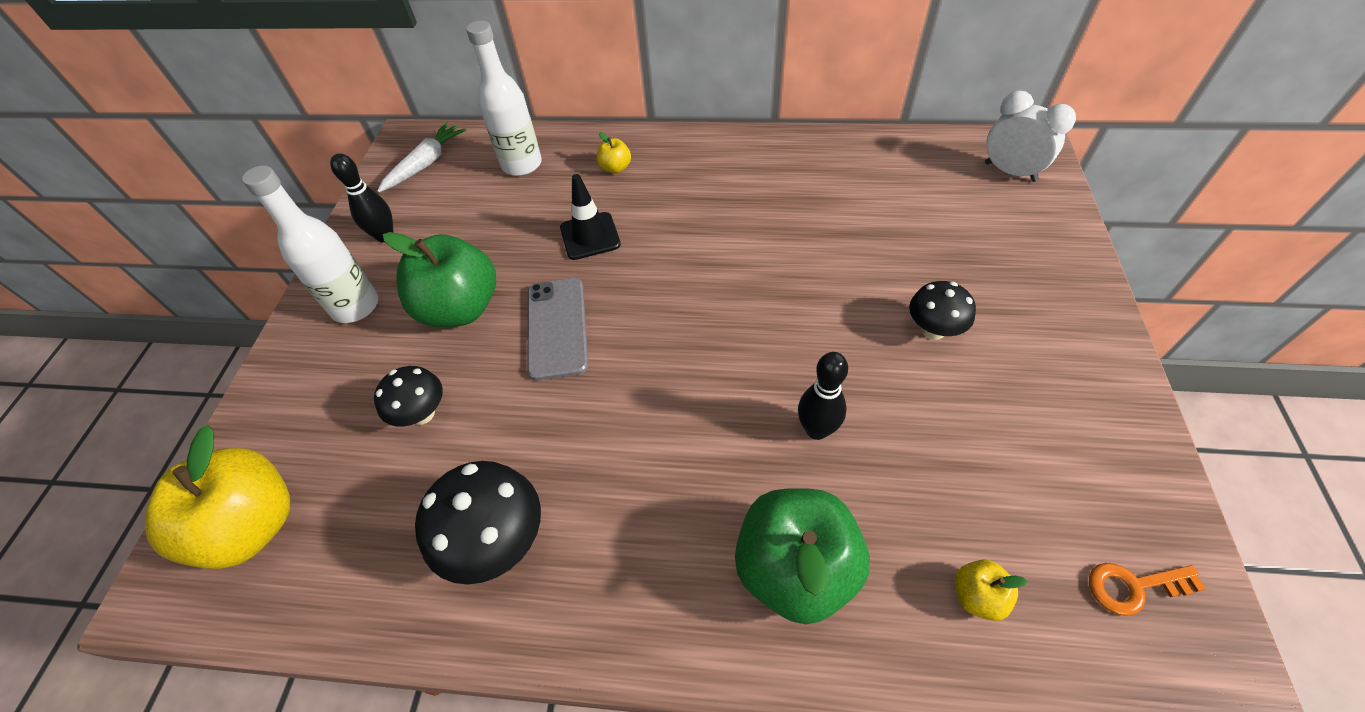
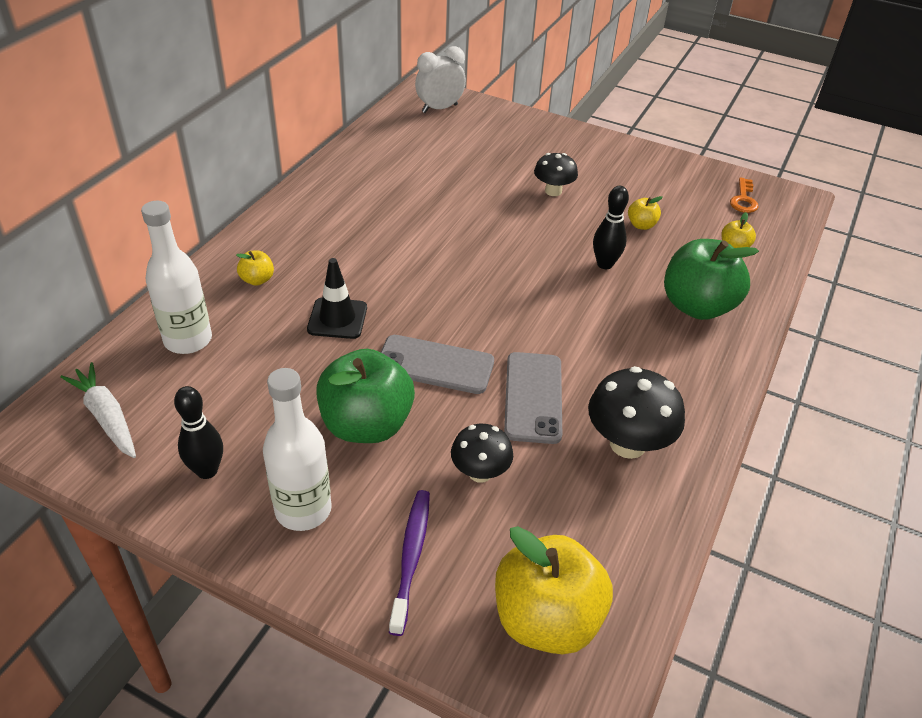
camera: 75 degrees left, 10 degrees down
none -> purple toothbrush [389,490,430,636]
none -> grey phone [504,352,562,444]
none -> yellow apple [628,196,663,230]

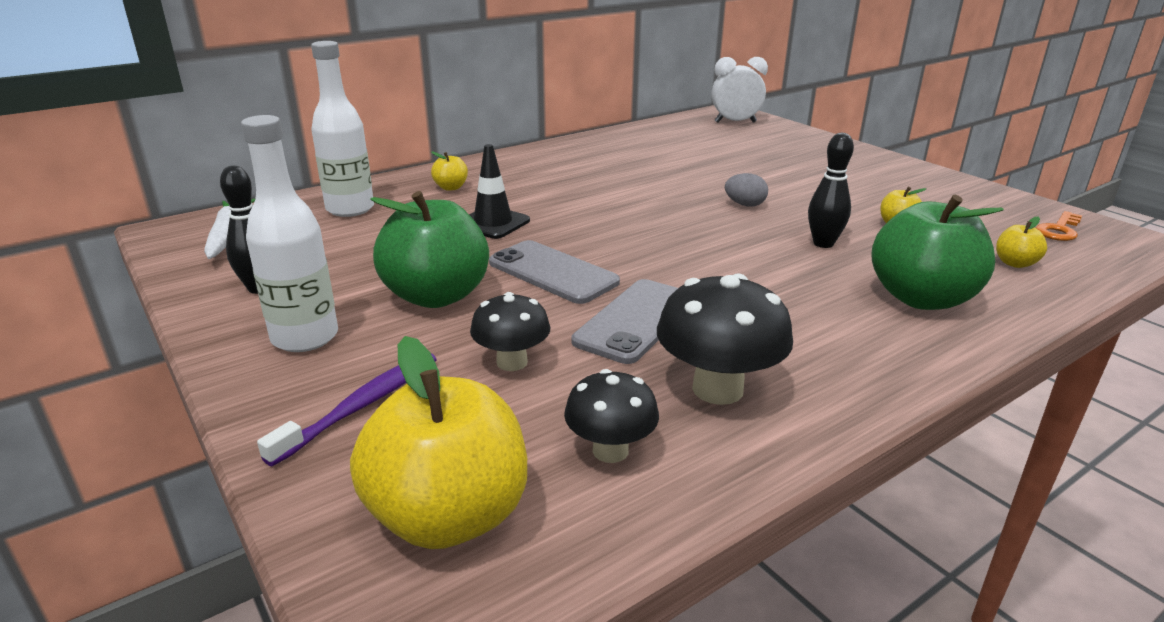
camera: 30 degrees right, 15 degrees down
black mushroom [534,153,578,196] -> black mushroom moved to [564,369,659,463]
none -> grey egg [725,173,768,207]

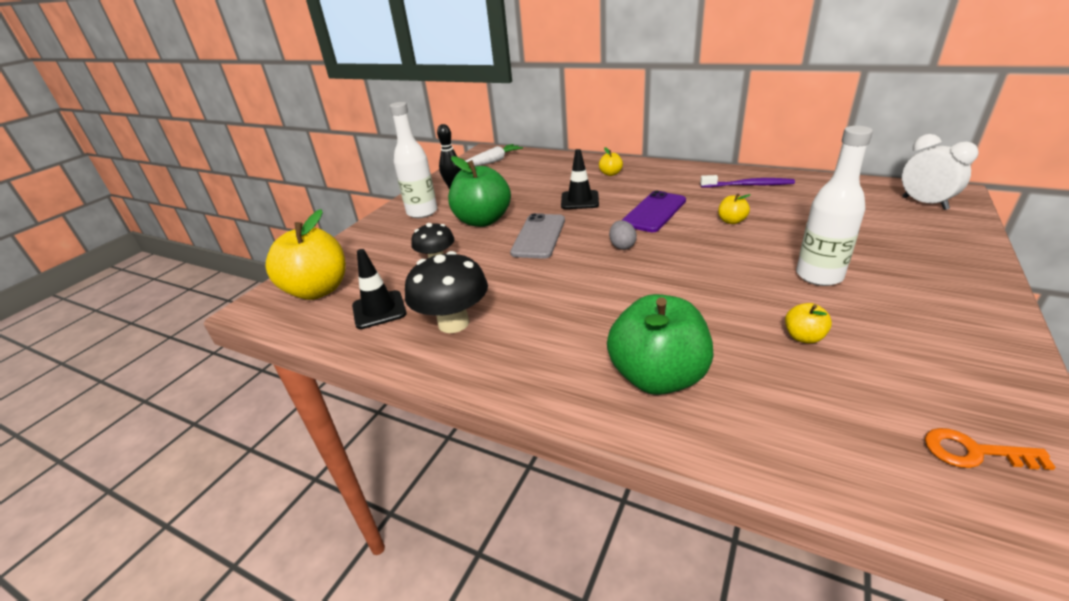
camera: 65 degrees right, 5 degrees up
purple toothbrush [257,353,437,466] -> purple toothbrush moved to [700,175,795,187]
white bottle [311,41,374,217] -> white bottle moved to [796,126,873,286]
black mushroom [564,369,659,463] -> black traffic cone [352,249,407,329]
grey phone [572,279,678,364] -> none
grey egg [725,173,768,207] -> grey egg moved to [609,220,637,250]
black bowling pin [808,133,854,248] -> none
yellow apple [996,217,1047,268] -> yellow apple moved to [718,193,751,224]
none -> purple phone [622,191,686,232]

